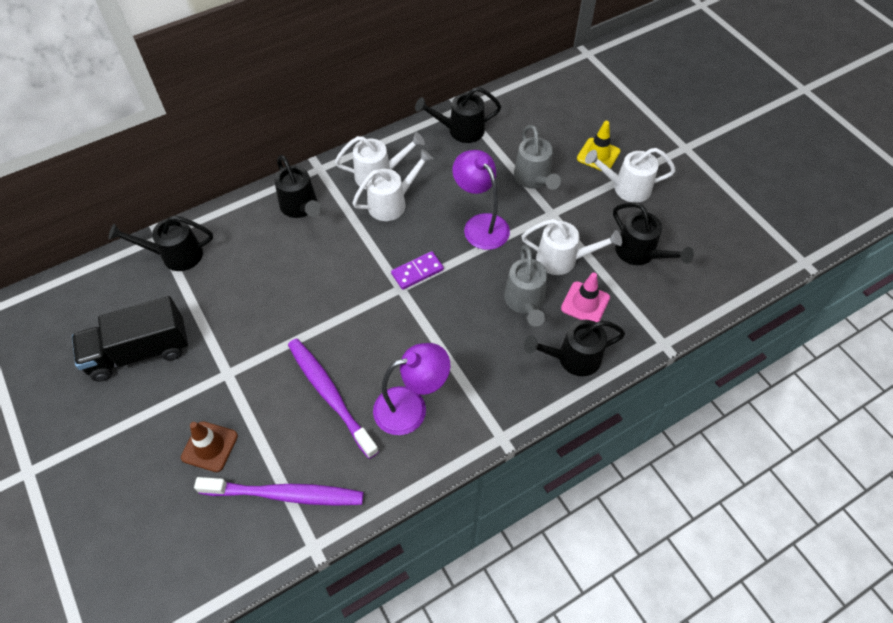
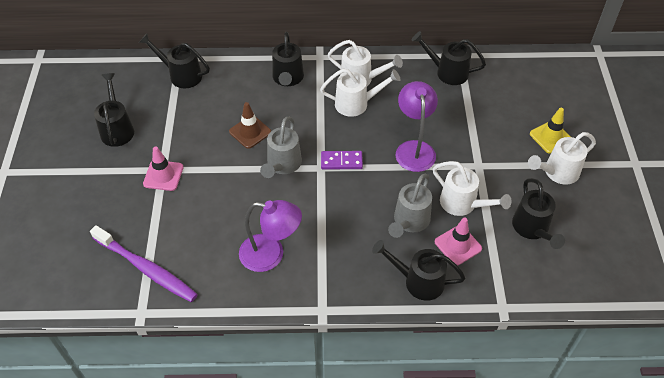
camera: 30 degrees right, 5 degrees down
black truck [72,296,188,382] -> black watering can [94,73,134,147]
brown traffic cone [181,421,238,472] -> brown traffic cone moved to [229,102,271,149]
purple toothbrush [288,338,379,459] -> none
grey watering can [514,125,561,190] -> grey watering can moved to [260,117,302,178]
white watering can [585,148,676,203] -> white watering can turned 60 degrees counterclockwise [528,132,596,185]
none -> pink traffic cone [143,146,183,191]

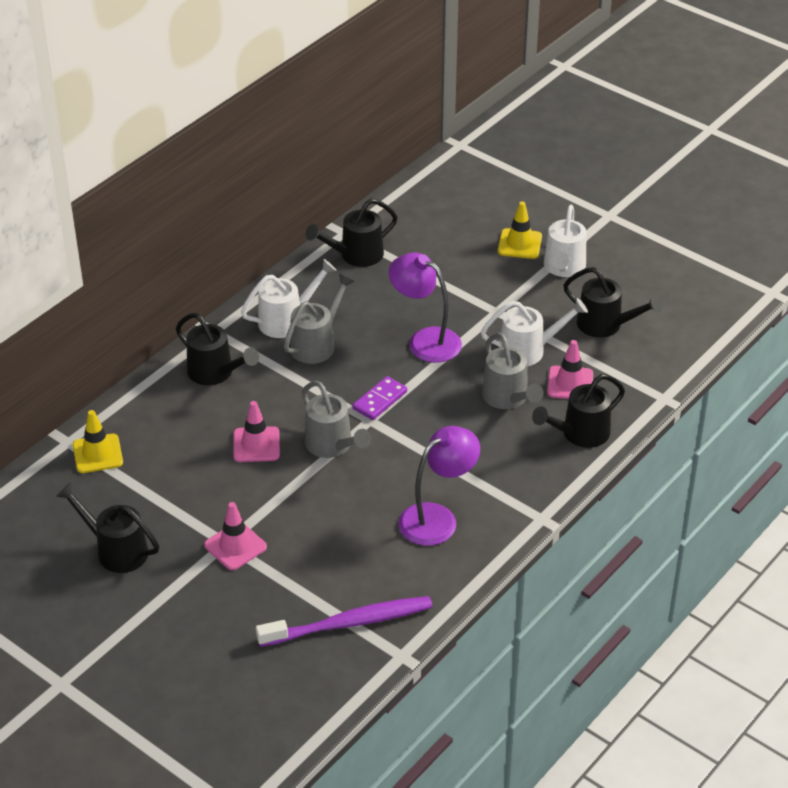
camera: 50 degrees left, 10 degrees down
black watering can [139,34,210,88] -> yellow traffic cone [73,410,123,473]
brown traffic cone [229,102,271,149] -> pink traffic cone [233,401,280,462]
white watering can [320,69,401,117] -> grey watering can [284,274,355,364]

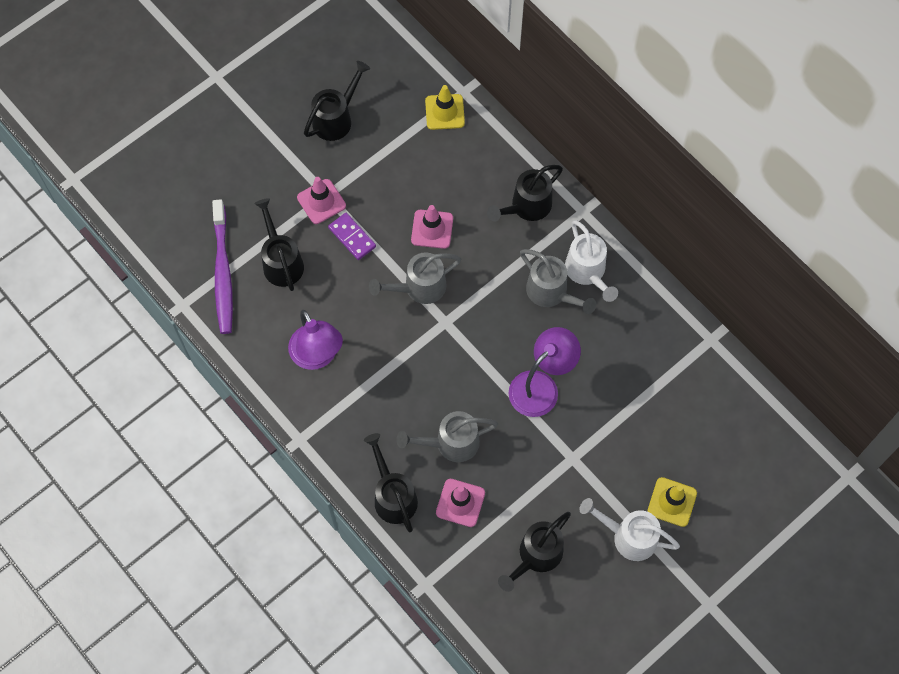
camera: 100 degrees right, 25 degrees up
black watering can [306,198,398,267] -> black watering can moved to [254,198,304,291]
purple domino [353,376,407,420] -> purple domino moved to [328,213,376,260]
white watering can [481,298,588,366] -> none

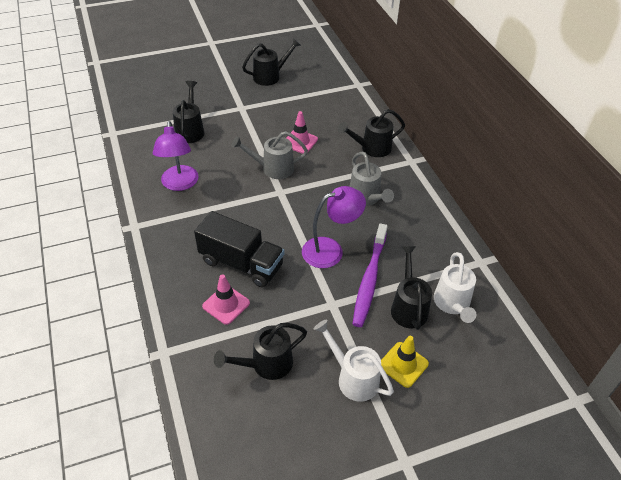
camera: 20 degrees right, 20 degrees down
purple toothbrush [212,199,233,334] -> purple toothbrush moved to [353,223,387,327]
pink traffic cone [297,177,346,224] -> none
purple domino [328,213,376,260] -> none
black watering can [364,433,418,532] -> black watering can moved to [391,246,432,330]
grey watering can [396,411,498,462] -> black truck [194,211,284,287]
yellow traffic cone [425,85,465,130] -> none
white watering can [565,220,618,302] -> white watering can moved to [434,252,476,323]

